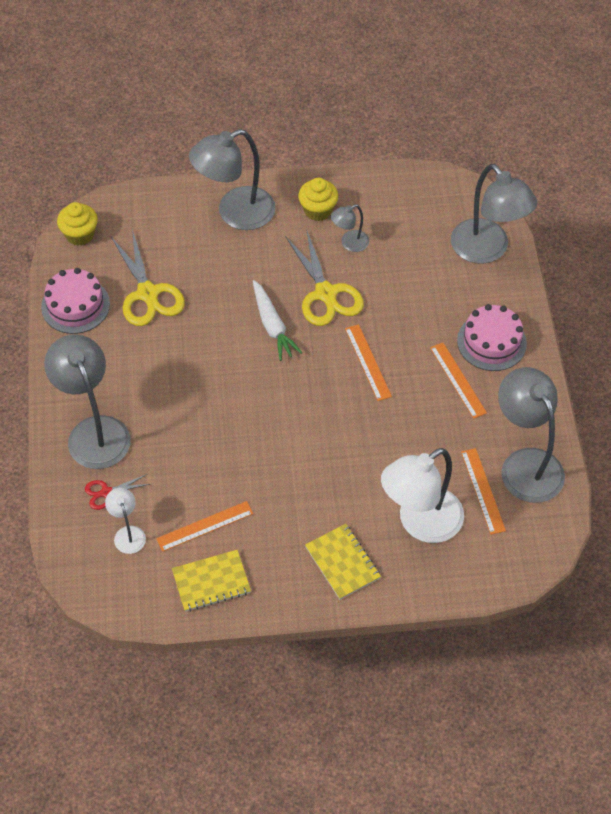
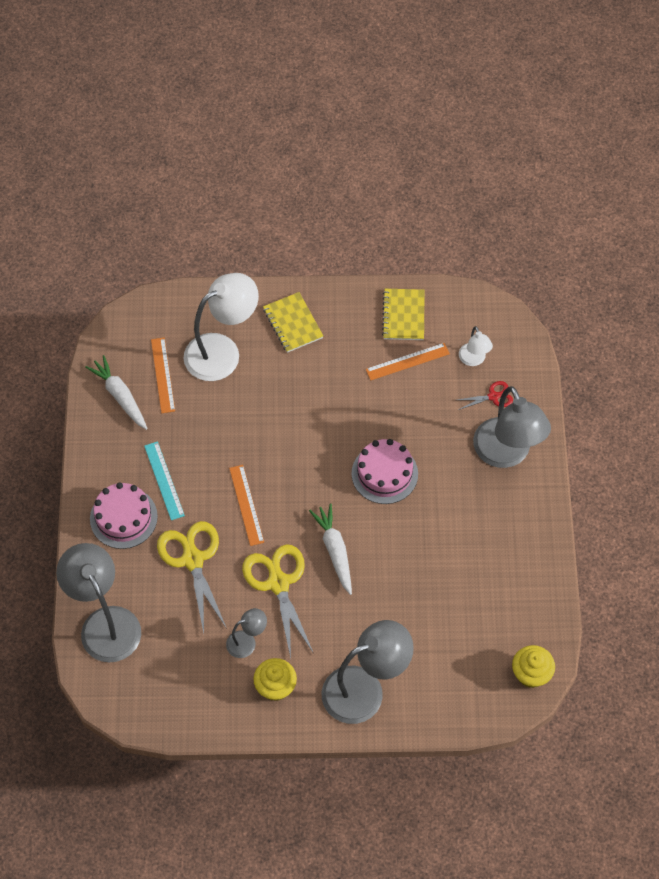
camera: 175 degrees left, 5 degrees up
pink cake [41,268,110,334] -> pink cake moved to [351,439,418,504]
yellow scissors [111,229,185,326] -> yellow scissors moved to [157,521,227,633]
yellow notebook [172,550,251,612] -> yellow notebook turned 75 degrees counterclockwise [382,289,425,340]
orange ruler [430,343,487,419] -> turquoise ruler [144,441,185,520]
grey lamp [498,367,565,503] -> white carrot [85,355,148,430]

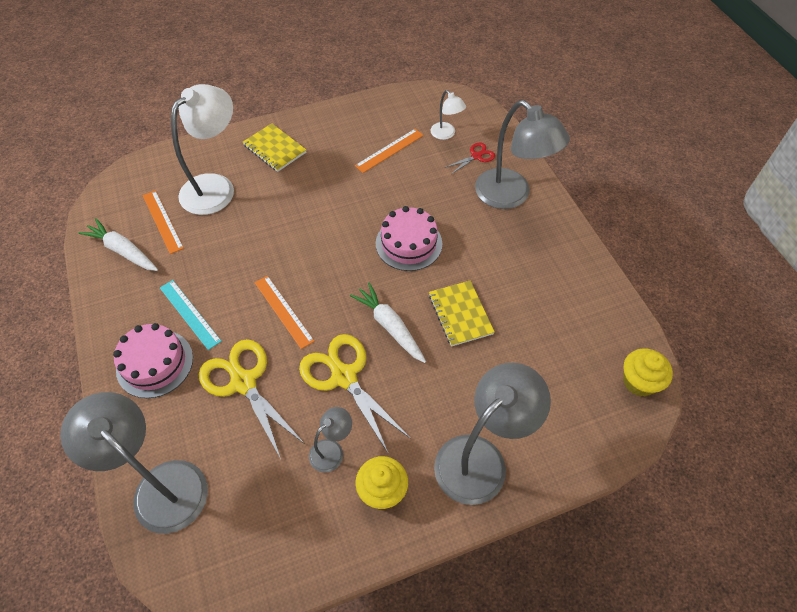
camera: 20 degrees left, 5 degrees down
yellow notebook [382,289,425,340] -> yellow notebook moved to [429,281,495,347]

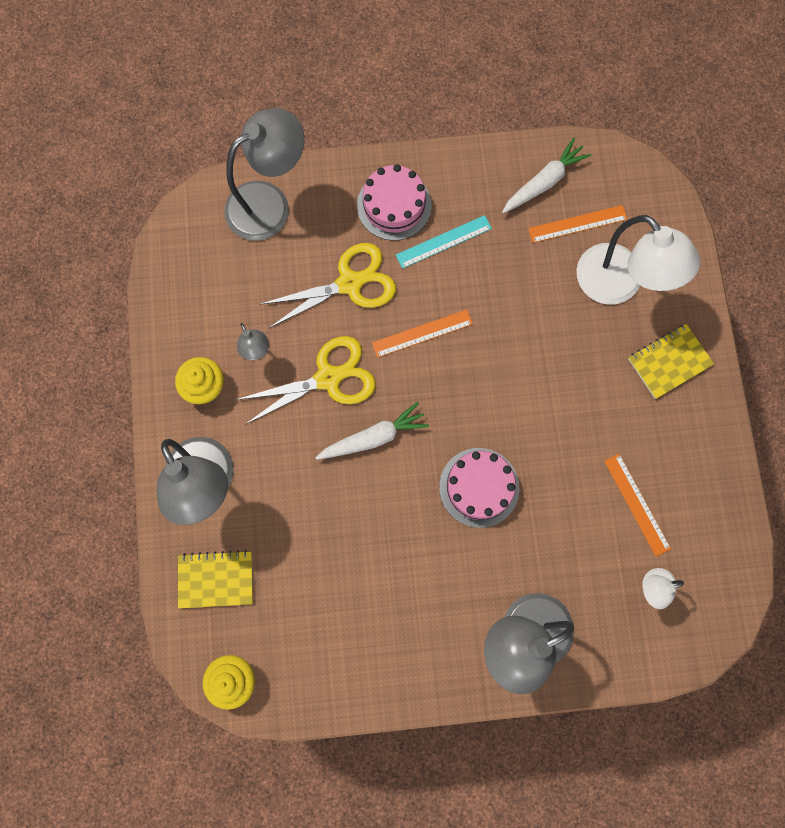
camera: 105 degrees right, 20 degrees up
yellow notebook [429,281,495,347] -> yellow notebook moved to [178,550,253,608]
red scissors [446,142,495,174] -> none

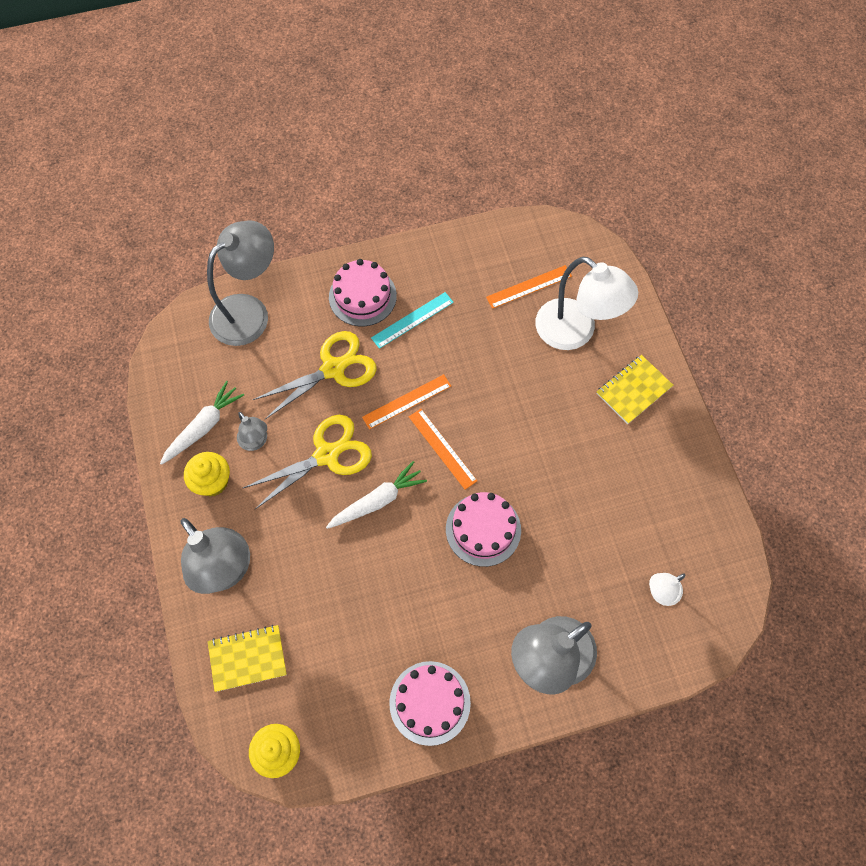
camera: 10 degrees left, 10 degrees down
white carrot [502,138,591,213] -> white carrot moved to [160,381,244,465]
orange ruler [604,454,671,557] -> orange ruler moved to [409,409,477,490]
none -> pink cake [389,661,471,746]

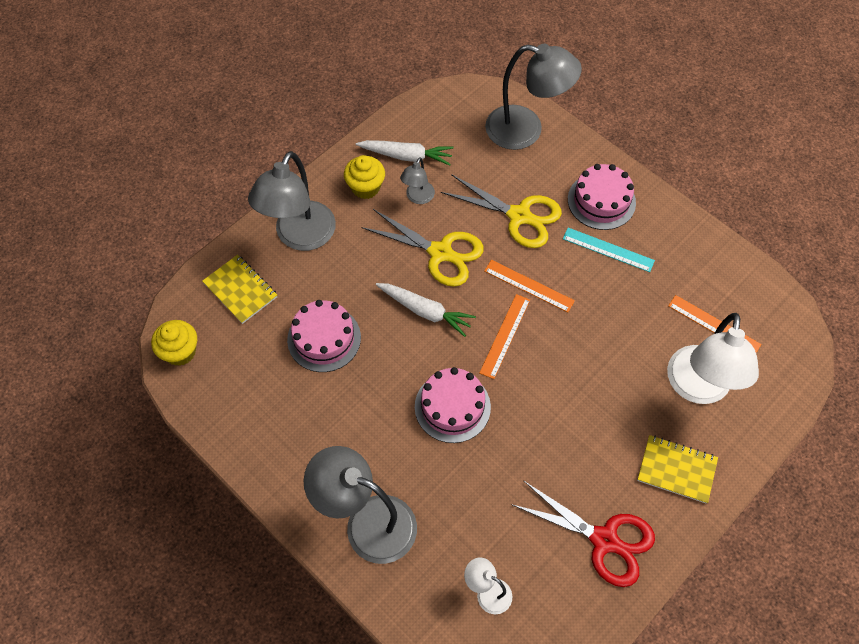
camera: 60 degrees right, 5 degrees down
pink cake [389,661,471,746] -> pink cake moved to [287,300,361,372]
none -> red scissors [511,481,655,587]

